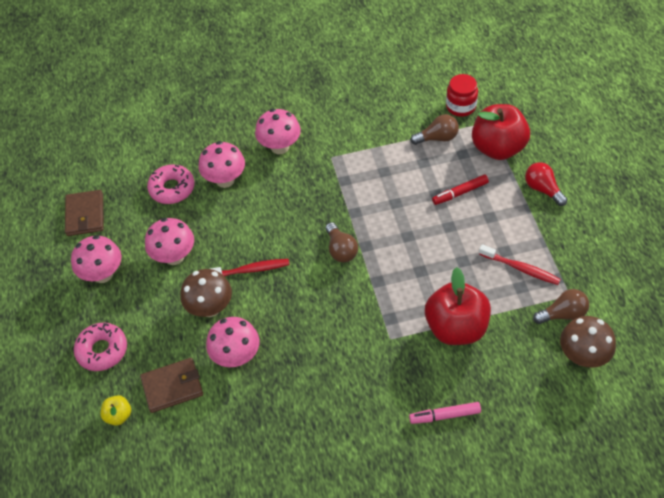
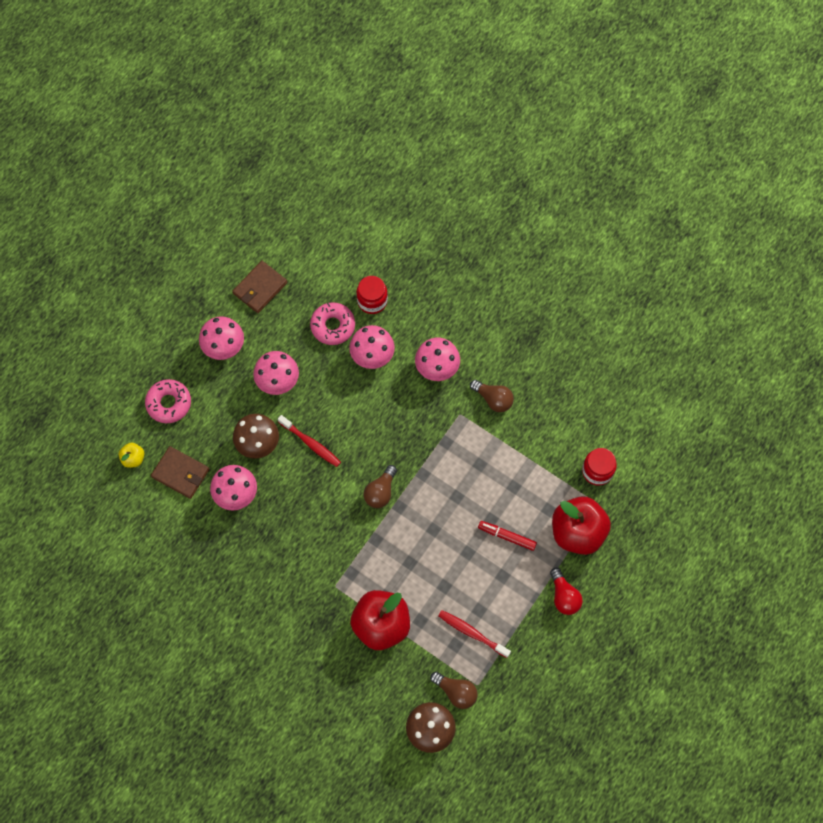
camera: 45 degrees right, 15 degrees up
pink marker [409,402,481,424] -> none
brown light bulb [411,114,459,145] -> brown light bulb moved to [470,380,514,412]
red toothbrush [479,244,561,285] -> red toothbrush turned 135 degrees clockwise [438,610,511,658]
red light bulb [525,162,567,206] -> red light bulb turned 150 degrees clockwise [550,568,583,615]
none -> red jar [356,276,388,314]

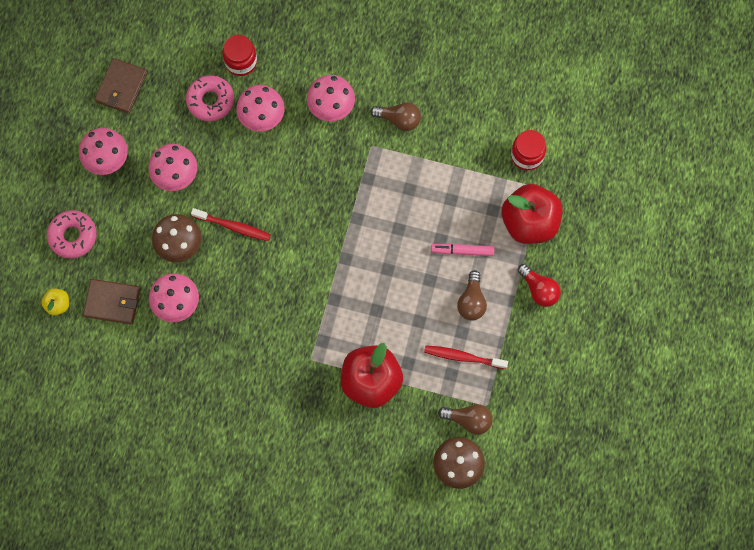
camera: 20 degrees left, 5 degrees up
brown light bulb [364,465,397,508] -> brown light bulb moved to [457,270,487,320]
red marker [478,521,537,551] -> pink marker [431,243,494,256]

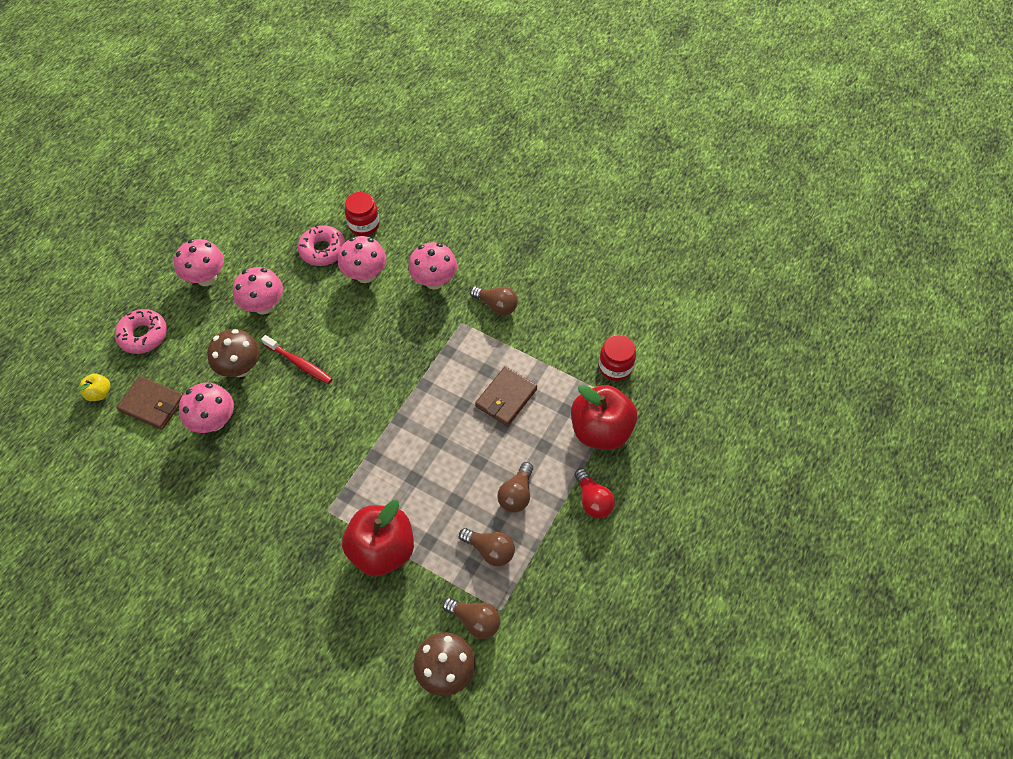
camera: 15 degrees right, 15 degrees down
brown wallet [95,58,147,114] -> brown wallet moved to [475,366,537,426]
red toothbrush [424,345,508,369] -> brown light bulb [459,528,515,566]
pink marker [431,243,494,256] -> none

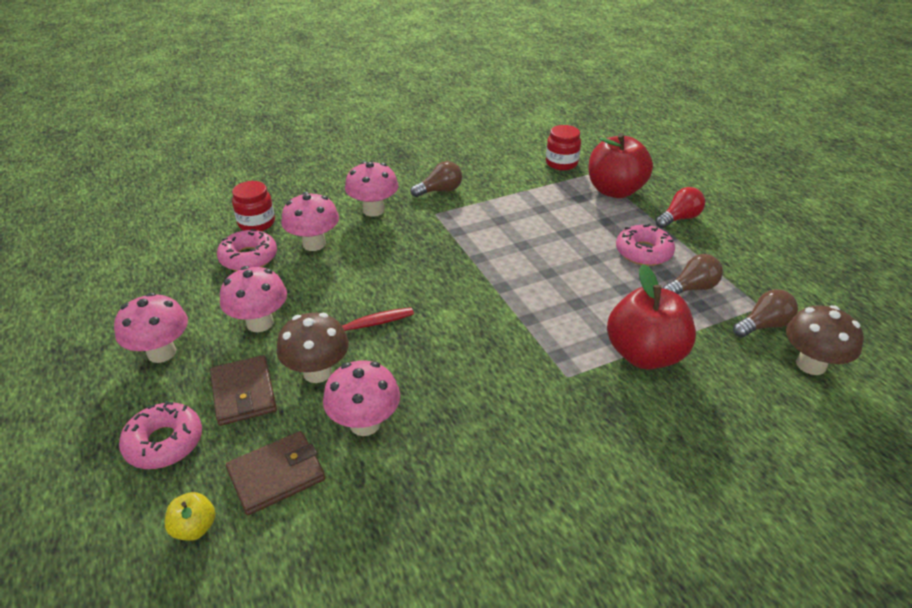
camera: 55 degrees left, 20 degrees down
brown wallet [475,366,537,426] -> brown wallet moved to [210,355,277,426]
brown light bulb [497,462,533,513] -> pink donut [616,223,675,266]
red light bulb [574,468,615,519] -> red light bulb turned 45 degrees counterclockwise [655,187,705,228]

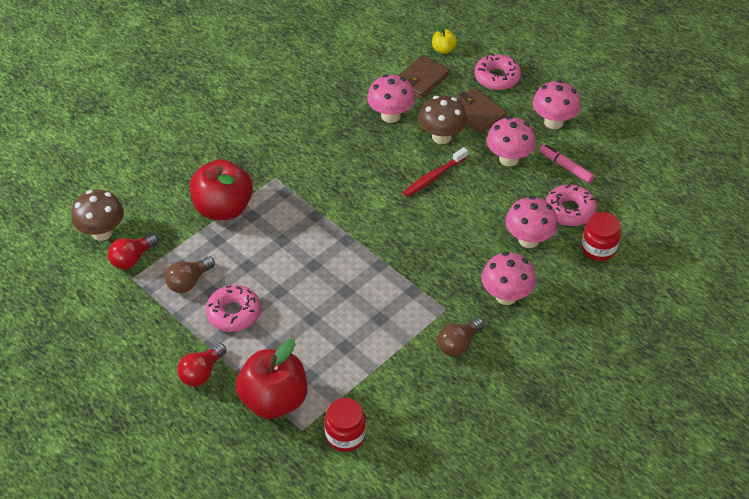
camera: 160 degrees right, 10 degrees up
brown light bulb [733,289,798,338] -> red light bulb [108,234,158,269]
none -> pink marker [540,144,594,183]

